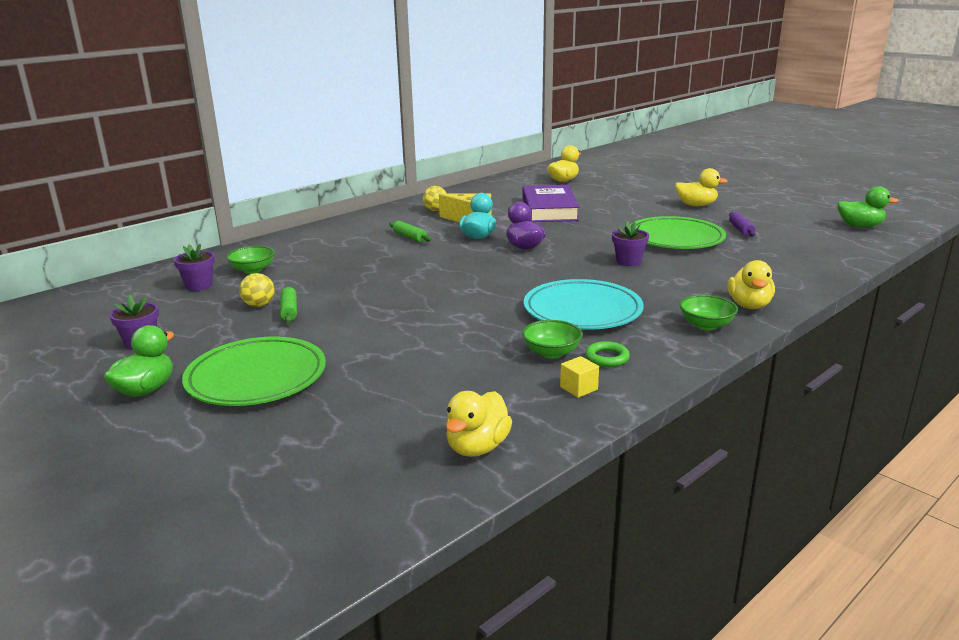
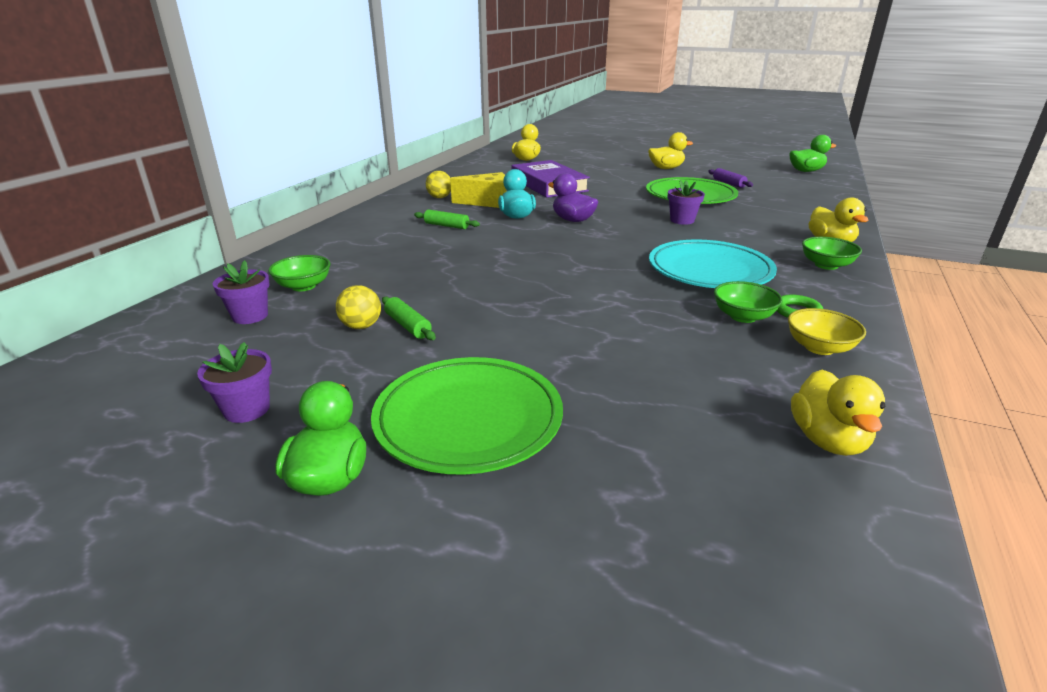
camera: 25 degrees left, 5 degrees up
yellow cube [560,356,599,398] -> yellow bowl [788,308,866,355]

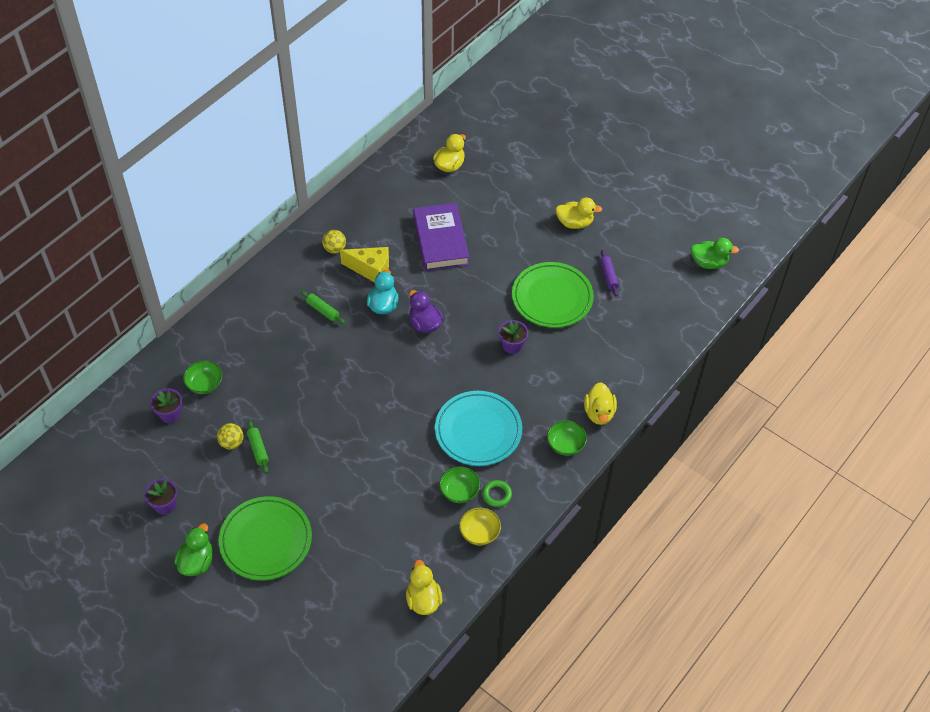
camera: 15 degrees right, 25 degrees up
yellow duck [791,370,885,456] -> yellow duck turned 150 degrees clockwise [406,560,443,615]

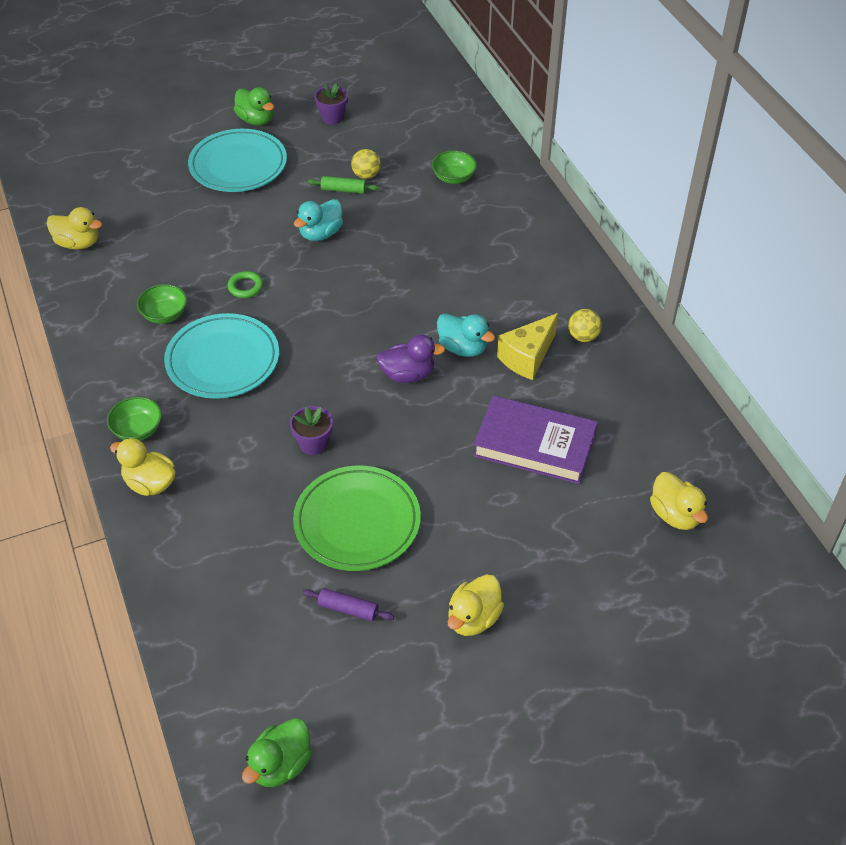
camera: 120 degrees right, 5 degrees down
purple flower pot [151,388,182,423] -> none
green plate [219,496,312,580] -> turquoise plate [188,129,287,192]
green rolling pin [300,291,345,324] -> none
yellow bowl [459,507,501,545] -> none
green ring [482,480,512,507] -> green ring moved to [228,271,263,298]
none -> turquoise duck [294,199,343,241]

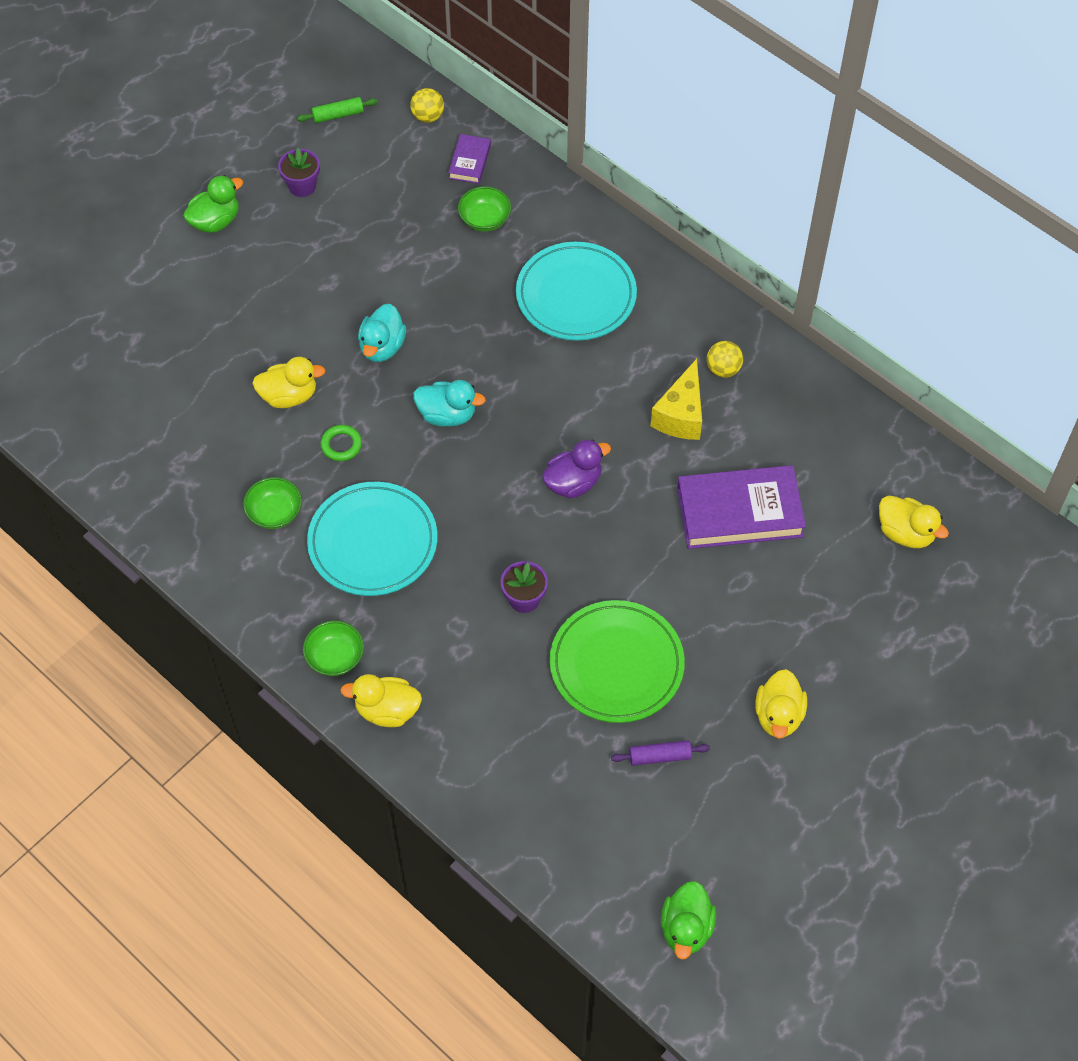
camera: 25 degrees left, 10 degrees up
yellow duck [47,207,102,249] -> yellow duck moved to [252,357,326,408]
turquoise plate [188,129,287,192] -> turquoise plate moved to [516,242,637,341]
green duck [234,87,274,126] -> green duck turned 60 degrees counterclockwise [183,175,243,233]
green rolling pin [308,176,379,194] -> green rolling pin moved to [297,97,378,123]
yellow ball [351,149,381,179] -> yellow ball moved to [410,88,444,123]
turquoise duck [437,313,495,357] -> turquoise duck moved to [413,380,486,427]
none -> purple book [448,134,491,184]

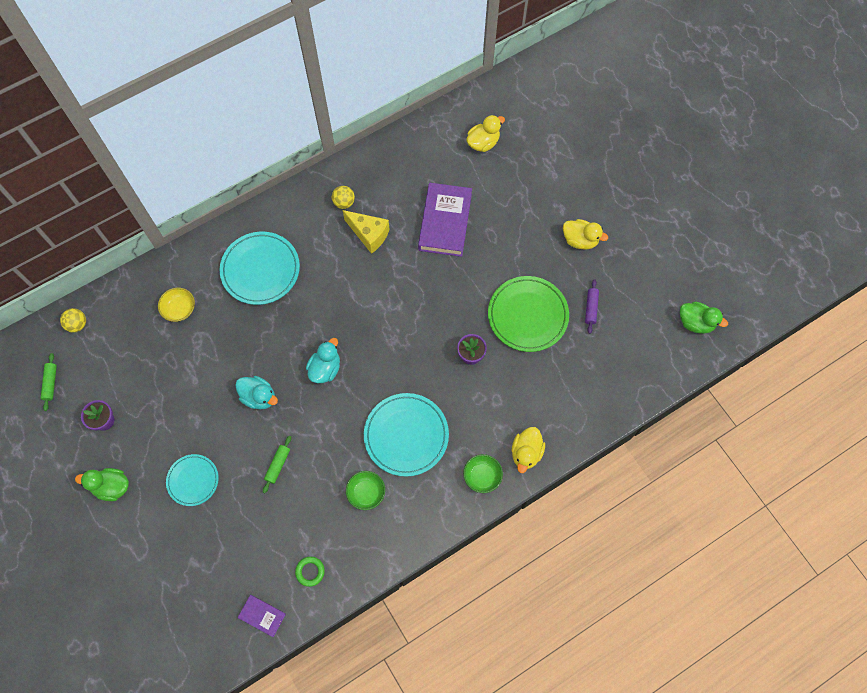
camera: 75 degrees left, 10 degrees up
green duck [183,175,243,233] -> green duck turned 60 degrees counterclockwise [75,468,129,501]
yellow duck [252,357,326,408] -> green rolling pin [263,436,291,493]
green ring [320,425,362,461] -> green ring moved to [295,556,325,587]
purple book [448,134,491,184] -> purple book moved to [238,595,286,637]
green bowl [458,186,511,232] -> yellow bowl [158,288,195,322]
purple duck [542,439,611,498] -> none
none -> turquoise plate [166,454,219,506]

